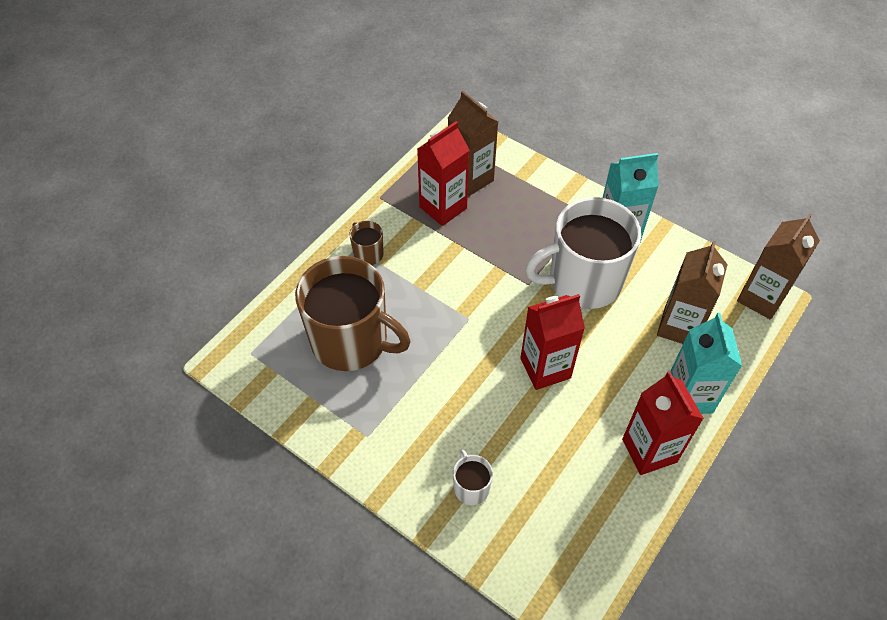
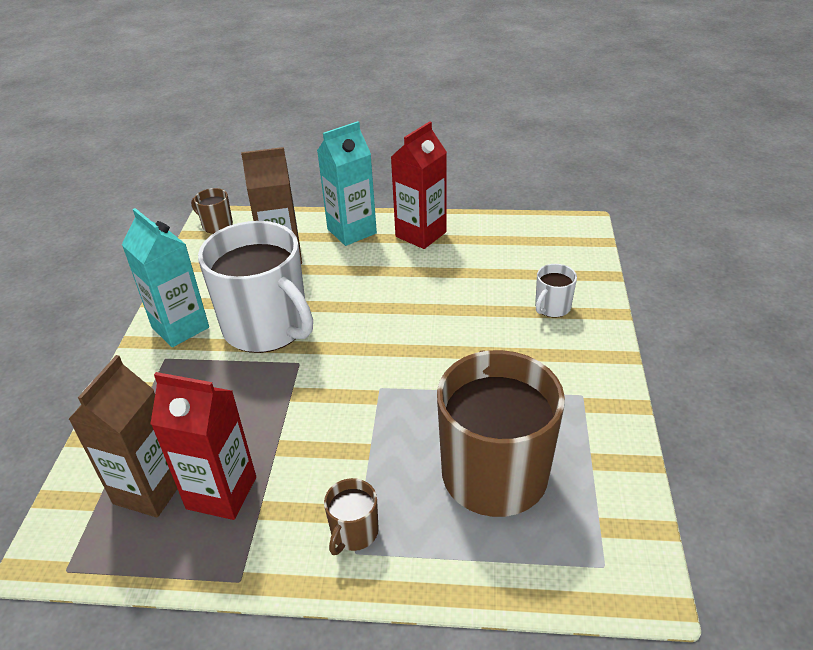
camera: 120 degrees left, 15 degrees down
red carton [520,294,585,390] -> none
brown carton [737,213,820,320] -> brown mug [191,188,233,234]

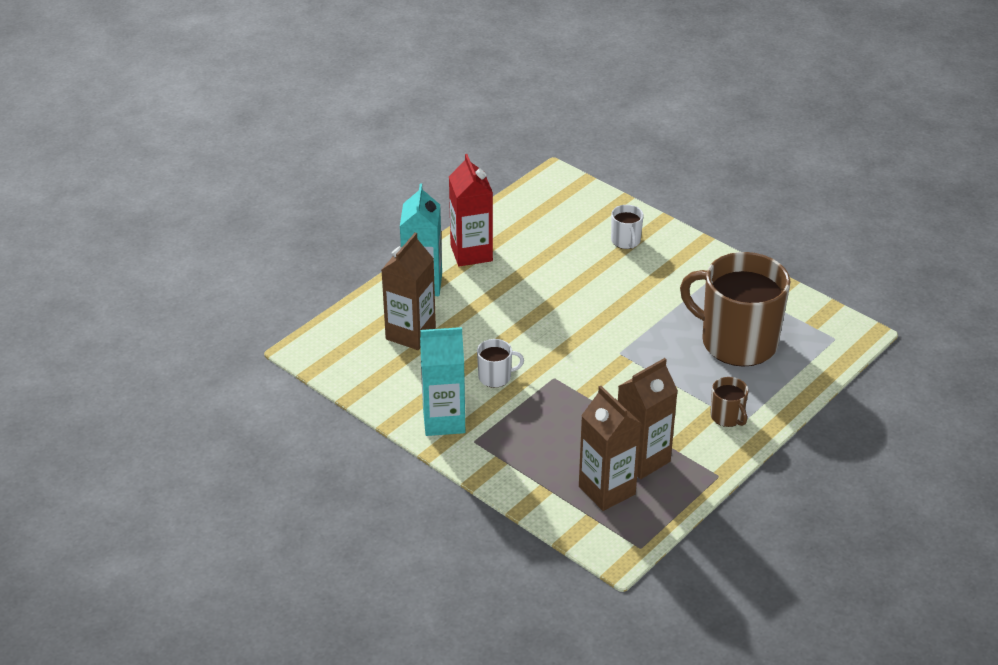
camera: 55 degrees left, 0 degrees up
red carton [151,372,256,520] -> brown carton [618,358,678,479]
brown mug [191,188,233,234] -> none
white mug [198,221,313,353] -> white mug [477,339,524,388], size x0.42

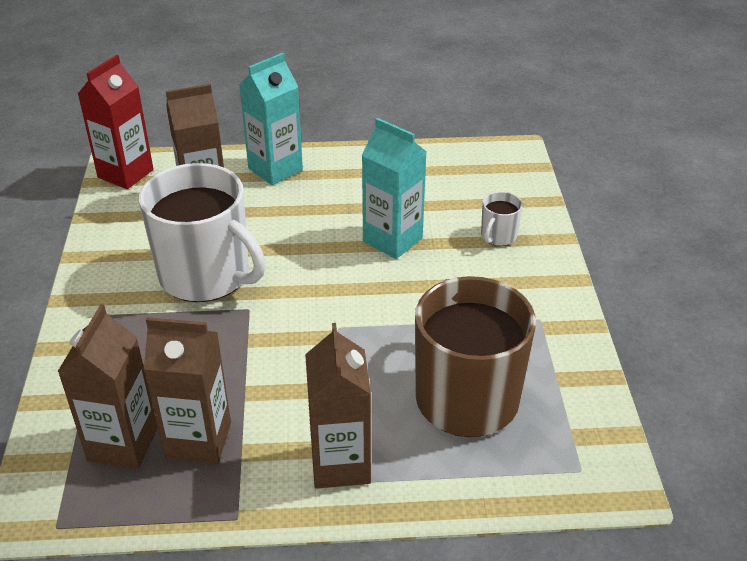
camera: 45 degrees right, 0 degrees up
turquoise carton [420,327,465,436] -> turquoise carton moved to [362,118,427,259]
red carton [449,154,493,267] -> red carton moved to [78,55,154,189]
white mug [477,339,524,388] -> white mug [139,163,265,302], size x2.38
brown mug [710,377,748,427] -> brown carton [305,323,371,489]

